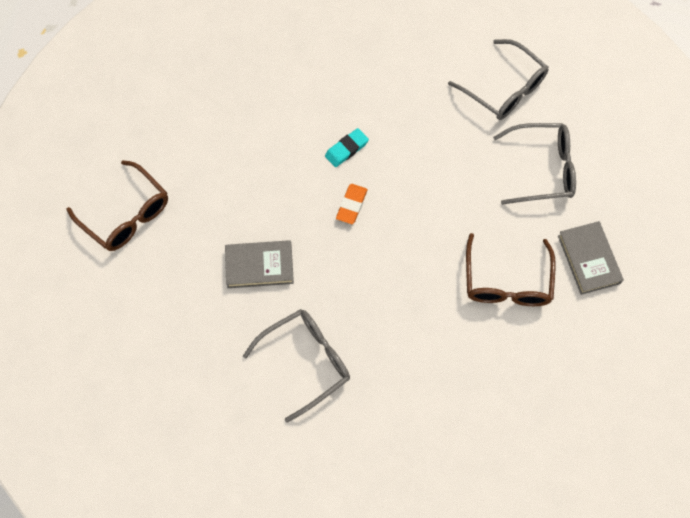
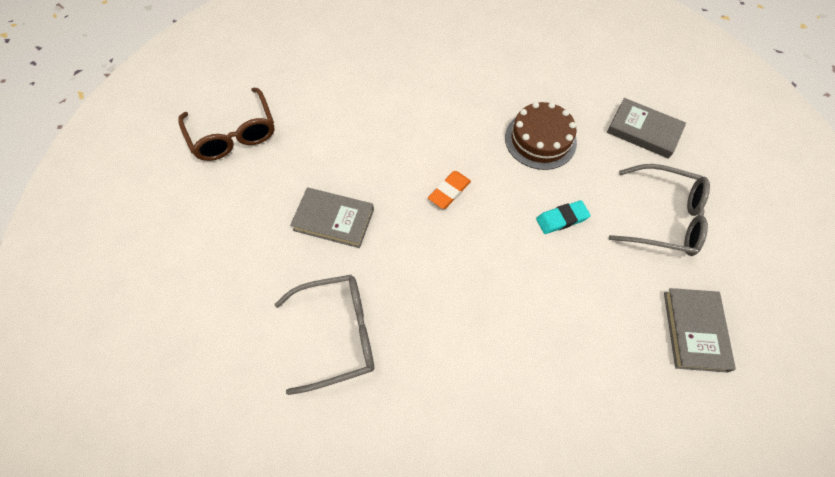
camera: 20 degrees right, 5 degrees down
turquoise eraser [325,128,369,167] -> turquoise eraser moved to [536,200,591,234]
grey glasses [448,39,549,120] -> grey book [607,98,686,159]
brown glasses [466,233,556,306] -> none
none -> brown cake [505,102,577,170]

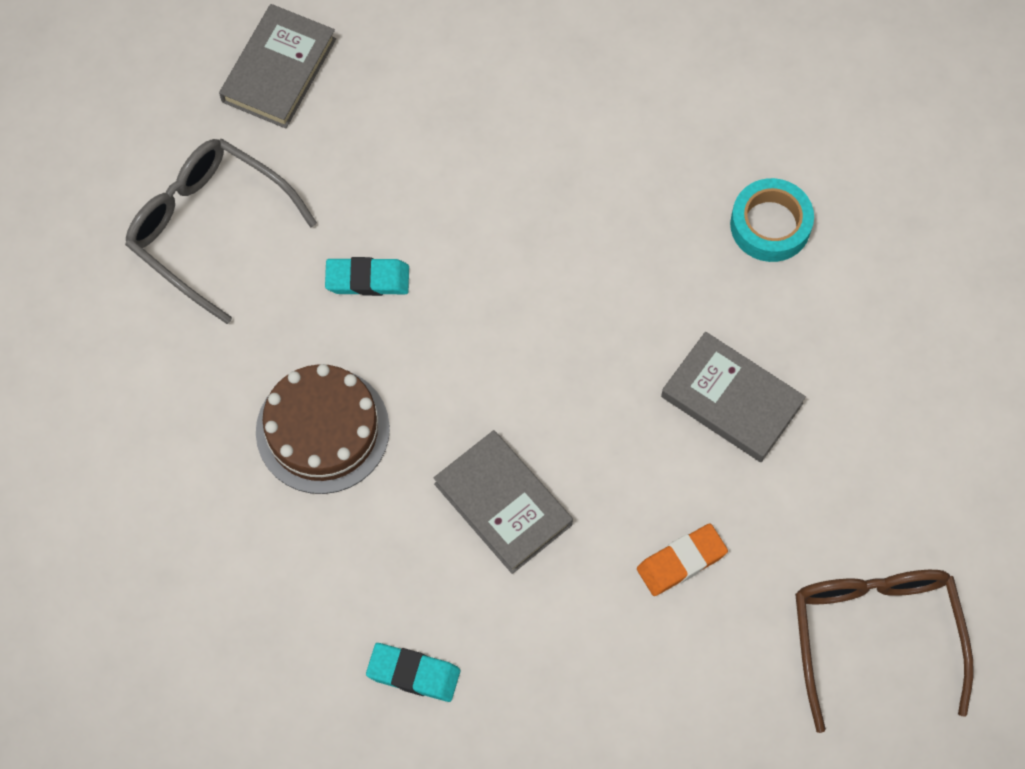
camera: 160 degrees left, 5 degrees up
grey glasses [275,274,374,395] -> turquoise tape [730,178,814,262]
orange eraser [428,171,471,209] -> orange eraser moved to [637,523,728,596]
grey book [607,98,686,159] -> grey book moved to [434,430,573,574]
none -> turquoise eraser [366,643,460,702]

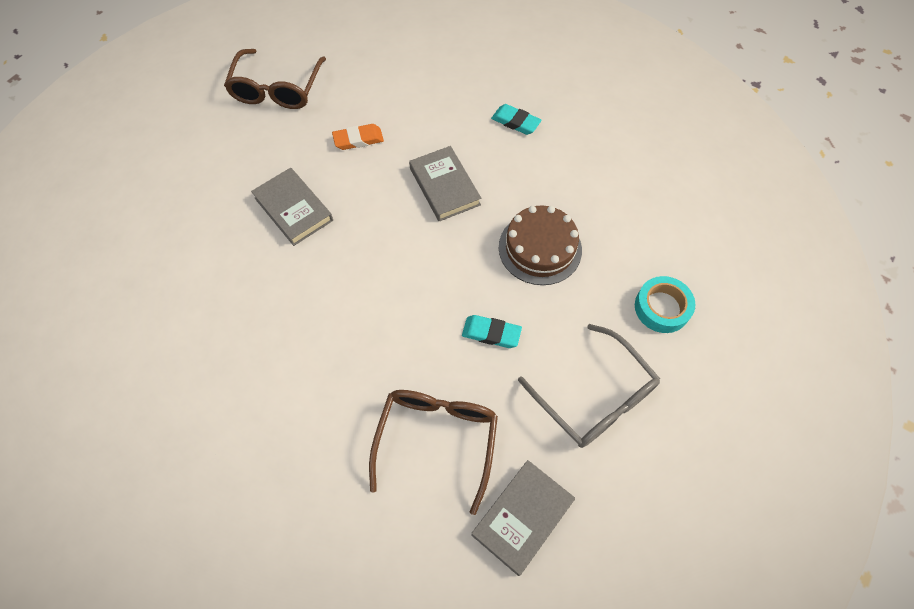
camera: 165 degrees left, 5 degrees down
turquoise tape [730,178,814,262] -> turquoise tape moved to [635,276,695,333]
none -> brown glasses [369,390,498,515]

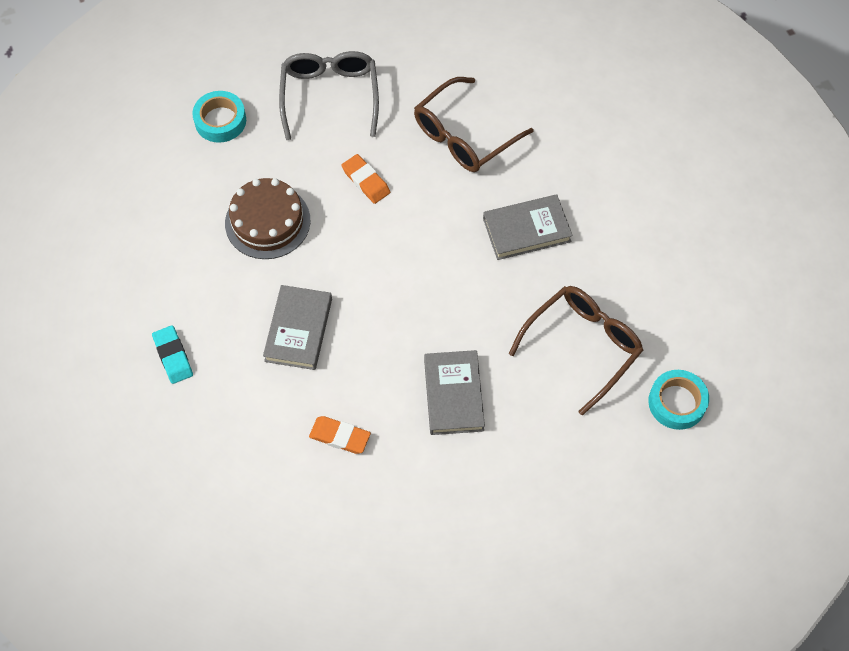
camera: 145 degrees left, 0 degrees up
brown glasses [224,49,326,109] -> brown glasses moved to [509,286,643,416]
turquoise eraser [462,315,522,348] -> orange eraser [341,154,390,204]
grey book [471,460,575,576] -> grey book moved to [483,194,573,260]
none -> turquoise tape [648,370,709,430]

